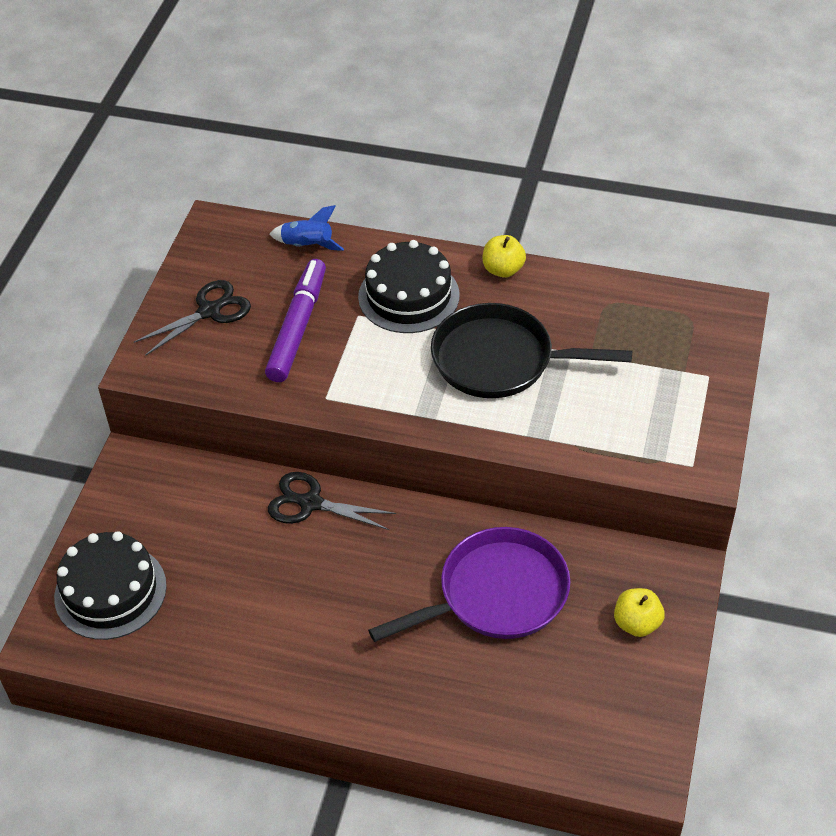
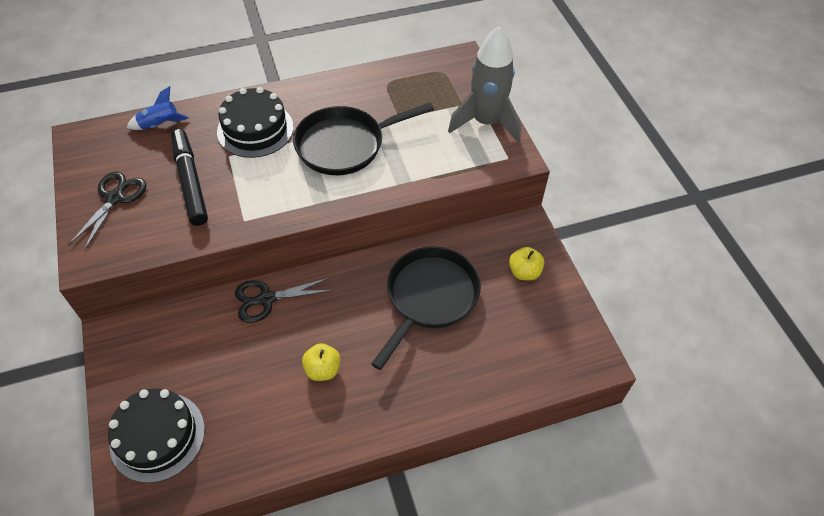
camera: 35 degrees left, 5 degrees up
purple marker [265,259,326,382] -> black marker [171,129,208,226]
purple pan [368,527,571,642] -> black pan [371,246,481,370]
yellow apple [483,235,526,277] -> yellow apple moved to [302,343,341,381]
none -> grey rocket [448,26,521,143]

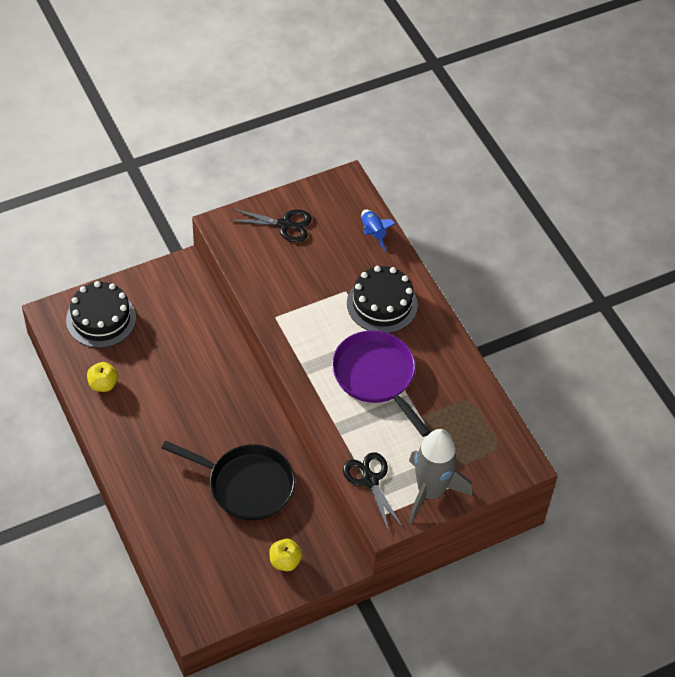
camera: 80 degrees right, 0 degrees up
black marker [171,129,208,226] -> none
black scissors [235,278,333,323] -> black scissors moved to [343,452,403,532]
black pan [293,103,434,175] -> purple pan [332,330,430,437]
yellow apple [302,343,341,381] -> yellow apple moved to [87,362,118,392]

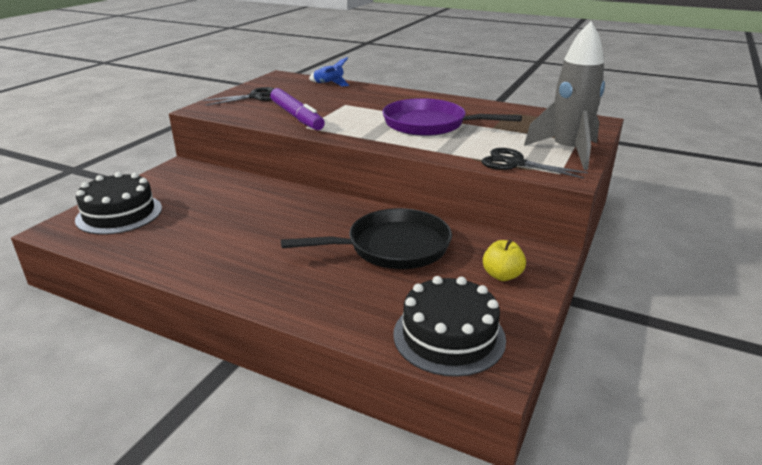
camera: 35 degrees left, 25 degrees down
yellow apple [87,362,118,392] -> none
black cake [347,266,418,333] -> black cake moved to [393,276,506,377]
none -> purple marker [270,88,325,130]

